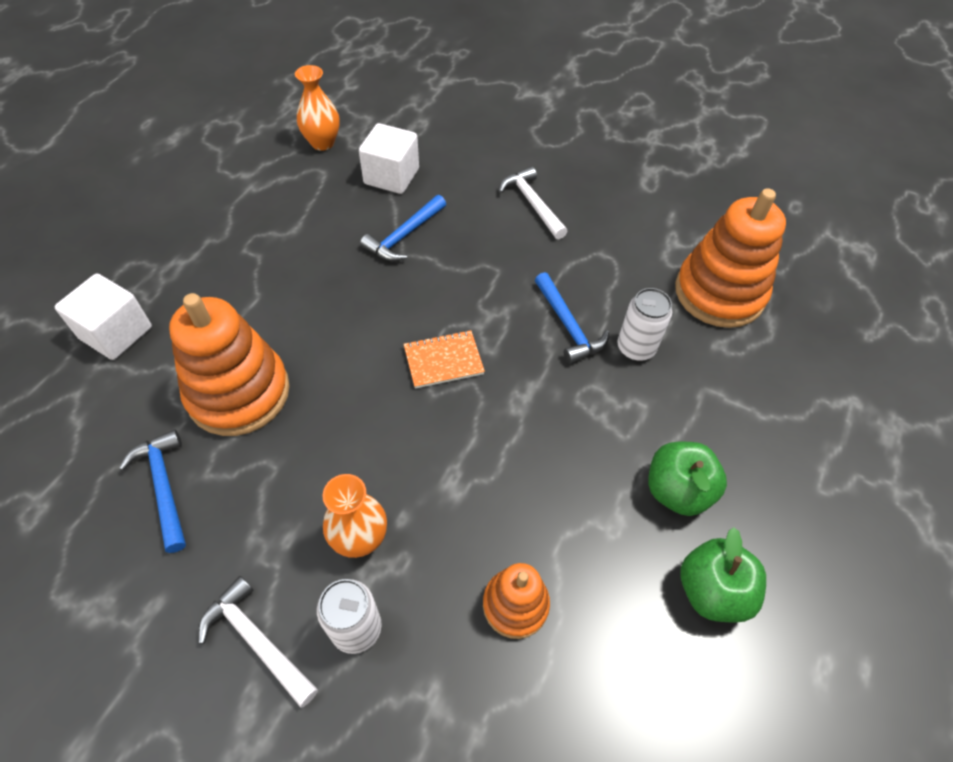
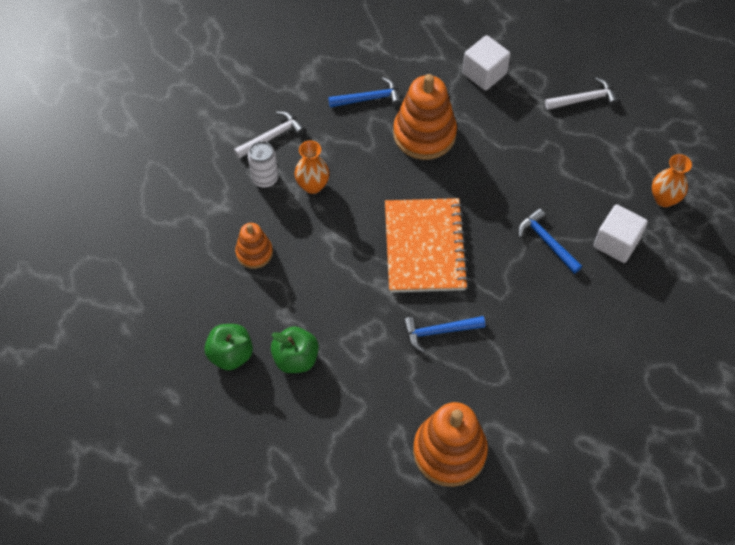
camera: 105 degrees right, 5 degrees up
orange notebook [404,330,485,389] -> orange notebook [385,198,469,293], size x2.10
white hammer [499,166,568,239] -> white hammer moved to [545,77,619,110]
white can [617,288,672,361] -> none

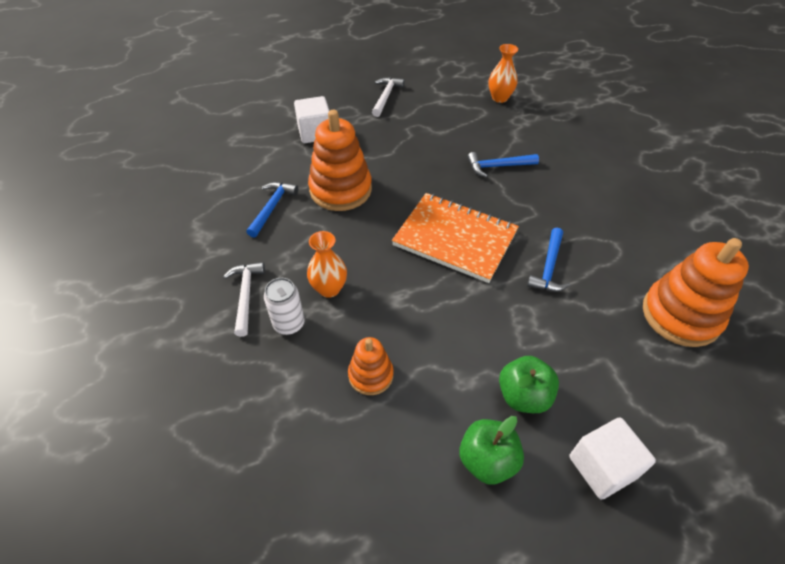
camera: 60 degrees left, 10 degrees down
white cube [594,204,648,263] -> white cube moved to [569,417,656,499]

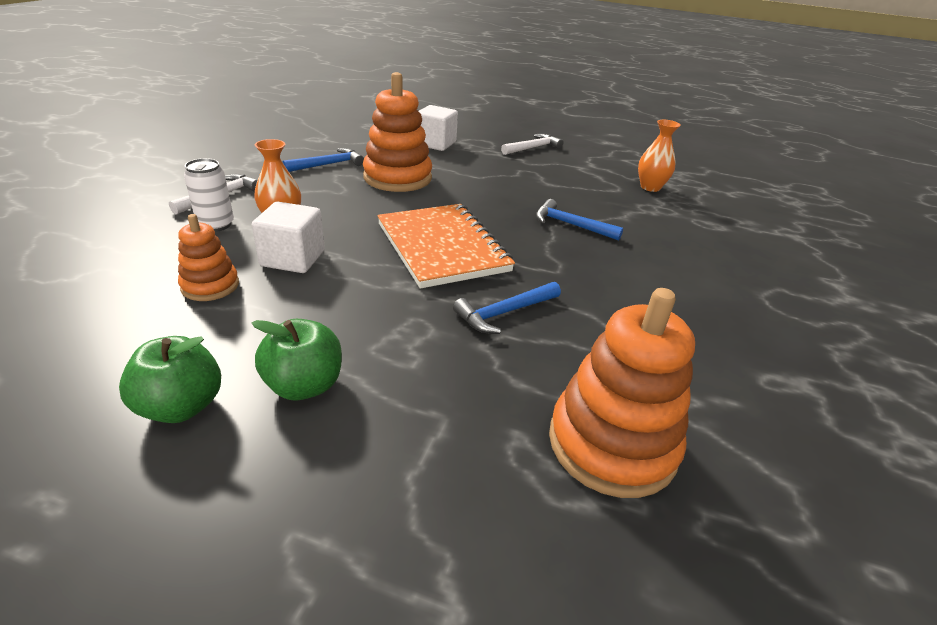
camera: 35 degrees right, 15 degrees down
white cube [569,417,656,499] -> white cube moved to [252,202,325,273]

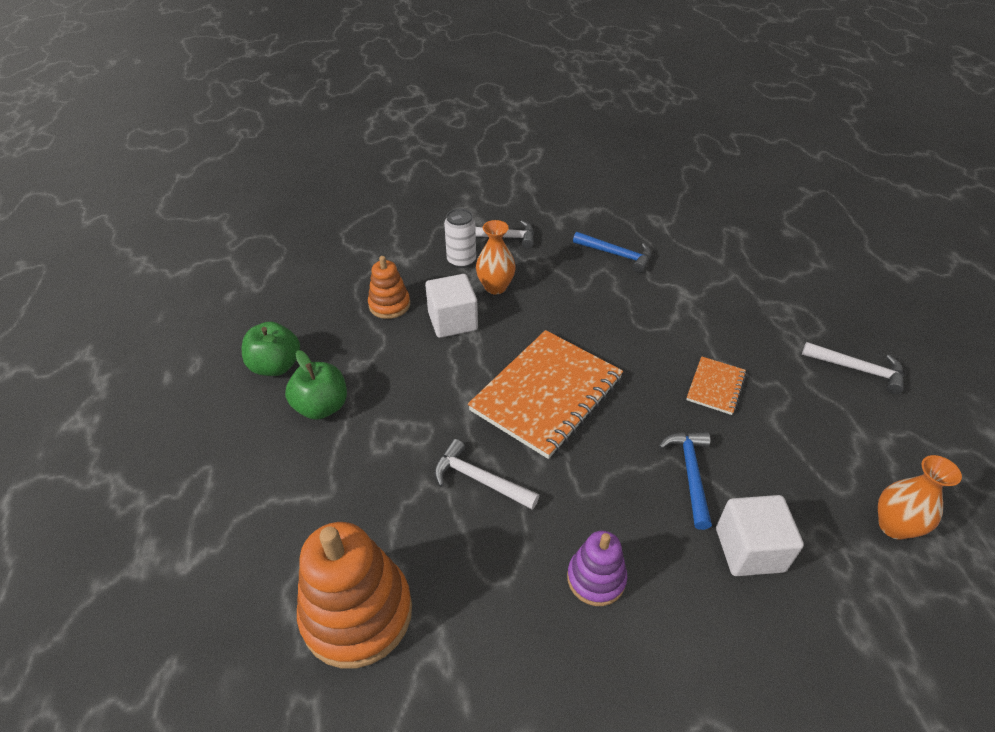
camera: 65 degrees right, 10 degrees up
orange stacking toy [363,72,432,192] -> none
white cube [419,105,458,151] -> white cube moved to [716,495,804,576]
blue hammer [453,282,561,334] -> white hammer [434,439,539,510]
none -> purple stacking toy [567,531,627,606]
none -> orange notebook [686,356,746,415]

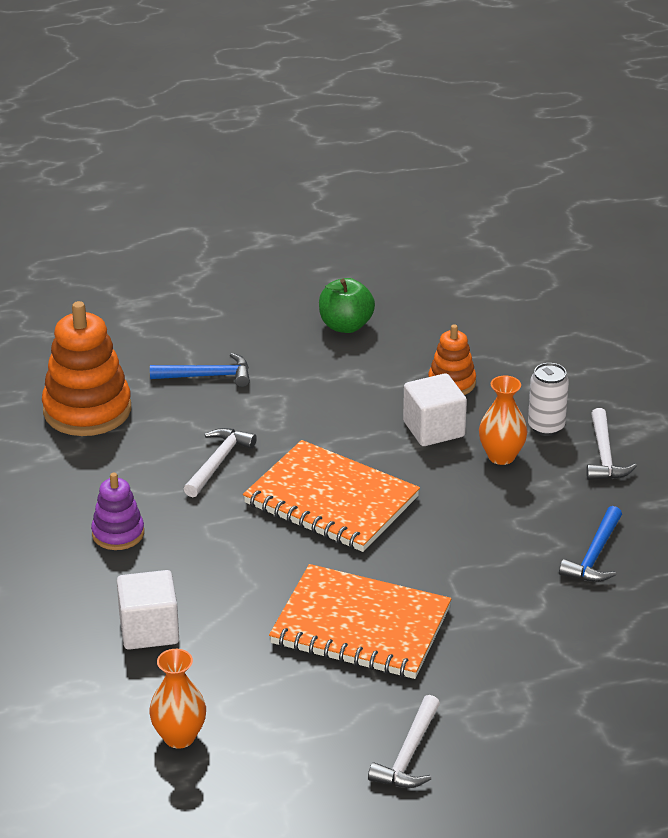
camera: 85 degrees right, 10 degrees down
green apple [285,350,347,420] -> none
blue hammer [659,432,712,530] -> blue hammer moved to [150,353,250,387]
orange notebook [686,356,746,415] -> orange notebook [269,564,451,679], size x2.10

